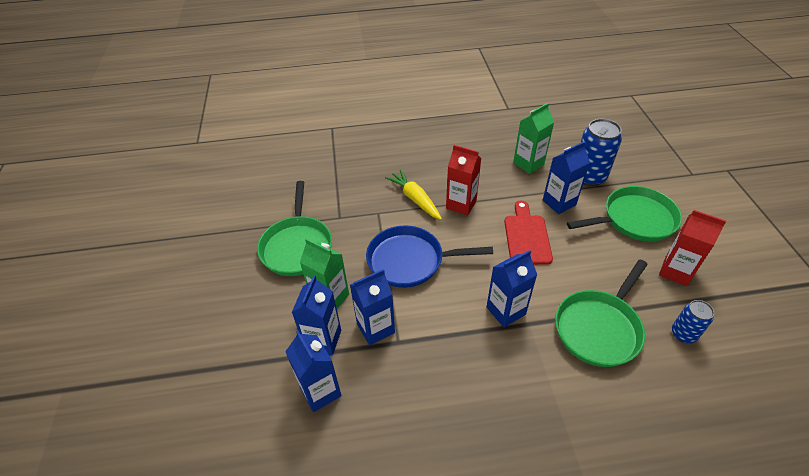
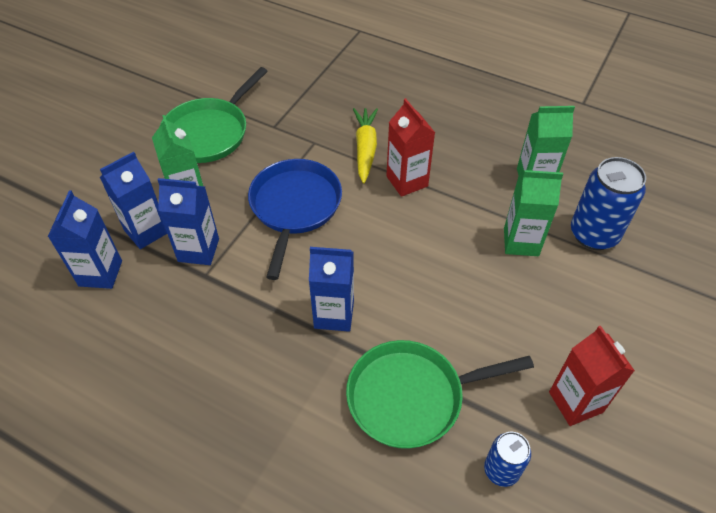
camera: 35 degrees right, 5 degrees up
blue pan [366,225,493,288] -> blue pan turned 60 degrees clockwise [248,159,342,280]
red cutting board [505,201,553,265] -> none
blue carton [543,141,590,214] -> green carton [504,170,563,256]
green pan [567,186,682,241] -> none

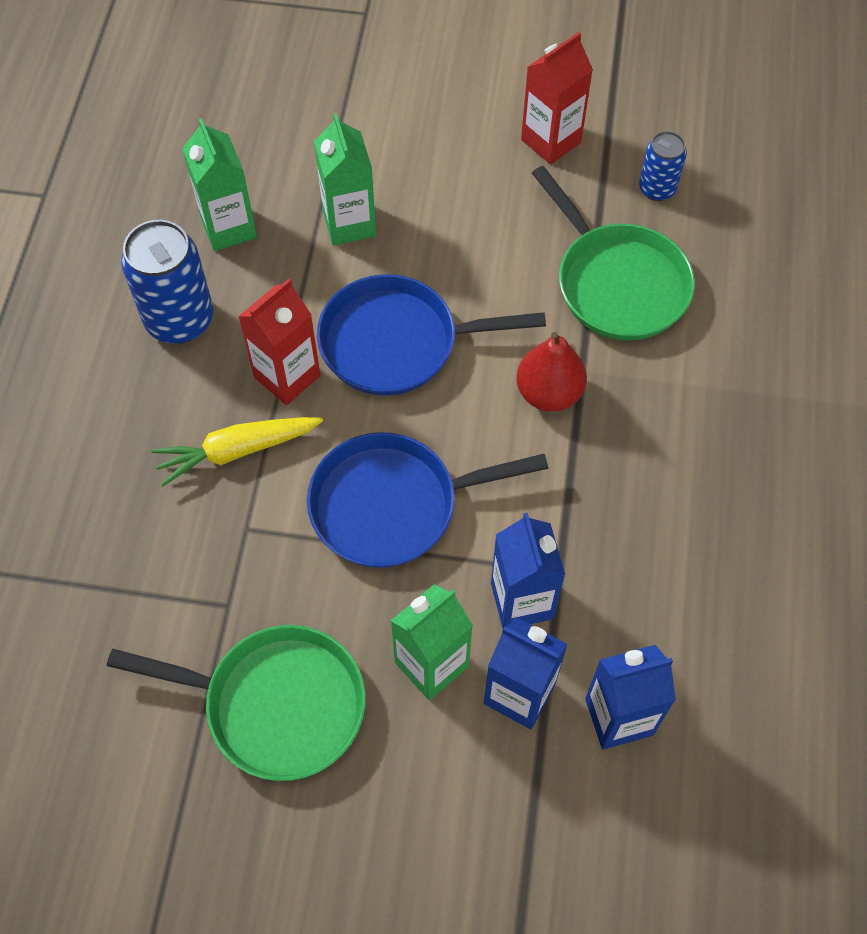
camera: 110 degrees left, 10 degrees up
blue carton [309,247,354,332] -> red pear [516,332,587,412]
blue can [571,157,646,250] -> blue can moved to [121,220,214,344]
none -> blue pan [317,274,546,396]

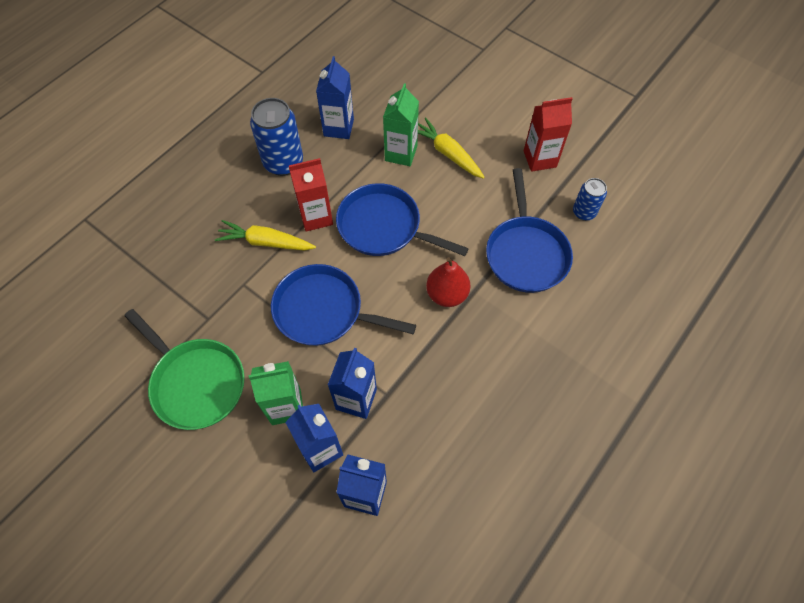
camera: 30 degrees right, 0 degrees up
green carton [182,118,257,251] -> blue carton [316,56,354,139]
green pan [532,166,695,340] -> blue pan [486,168,573,293]
none -> yellow carrot [418,117,485,179]

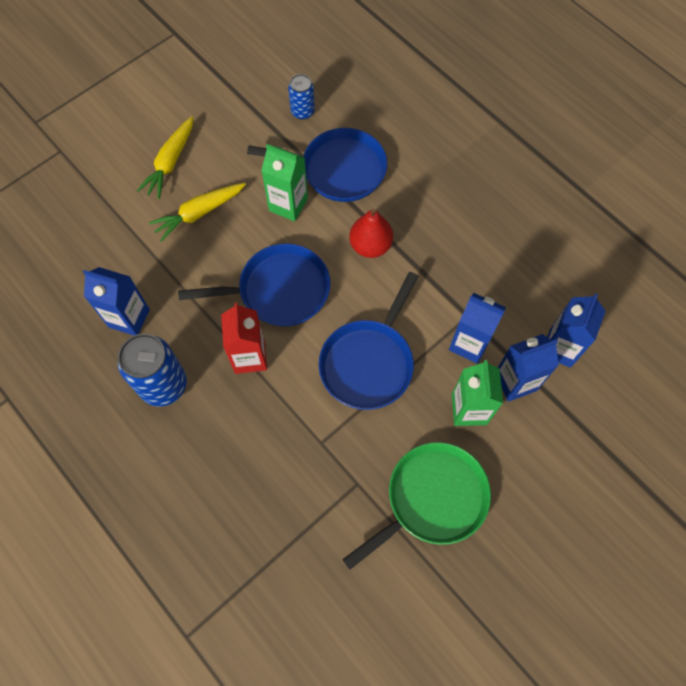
camera: 80 degrees left, 5 degrees up
yellow carrot [215,220,316,251] -> yellow carrot moved to [137,116,193,199]
blue pan [336,183,469,256] -> blue pan turned 135 degrees counterclockwise [178,243,330,326]
green carton [383,83,419,166] -> green carton moved to [261,144,308,221]
red carton [524,97,573,172] -> none

